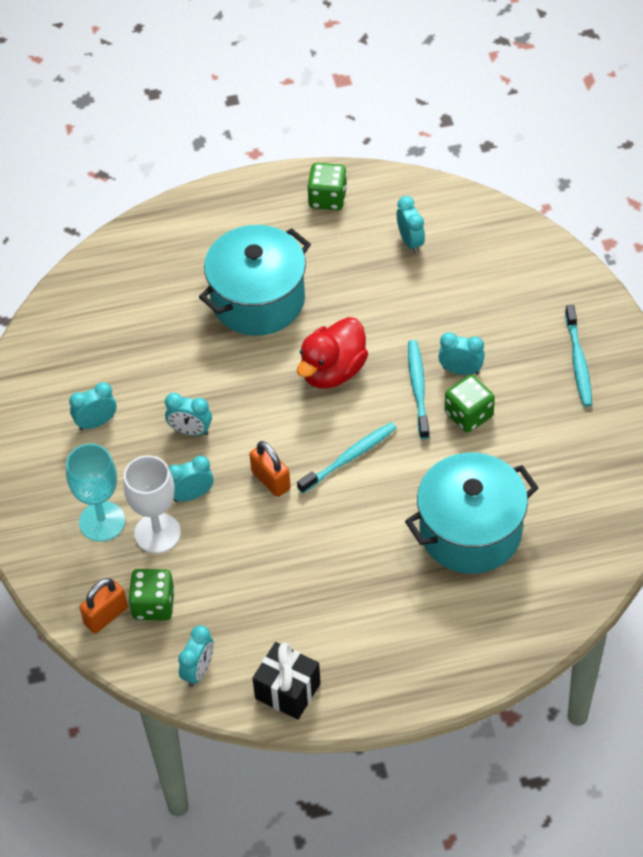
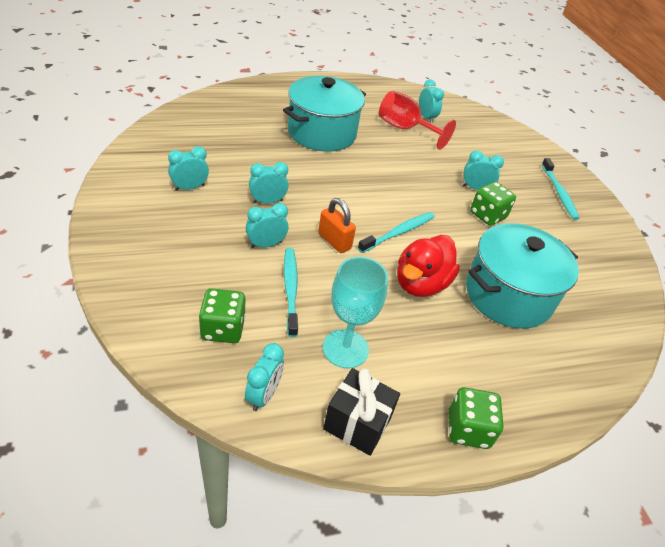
camera: 10 degrees left, 10 degrees down
turquoise goblet [66,444,125,542] -> turquoise goblet moved to [323,257,388,369]
orange padlock [80,578,128,633] -> none
white goblet [123,455,181,553] -> none
turquoise clock [165,393,212,436] -> turquoise clock turned 150 degrees clockwise [249,162,288,203]
red duck [297,317,368,388] -> red duck moved to [397,235,460,297]
green dice [308,163,347,210] -> green dice moved to [449,387,503,449]
turquoise toothbrush [408,340,429,439] -> turquoise toothbrush moved to [284,248,298,337]
none -> red goblet [379,91,456,150]

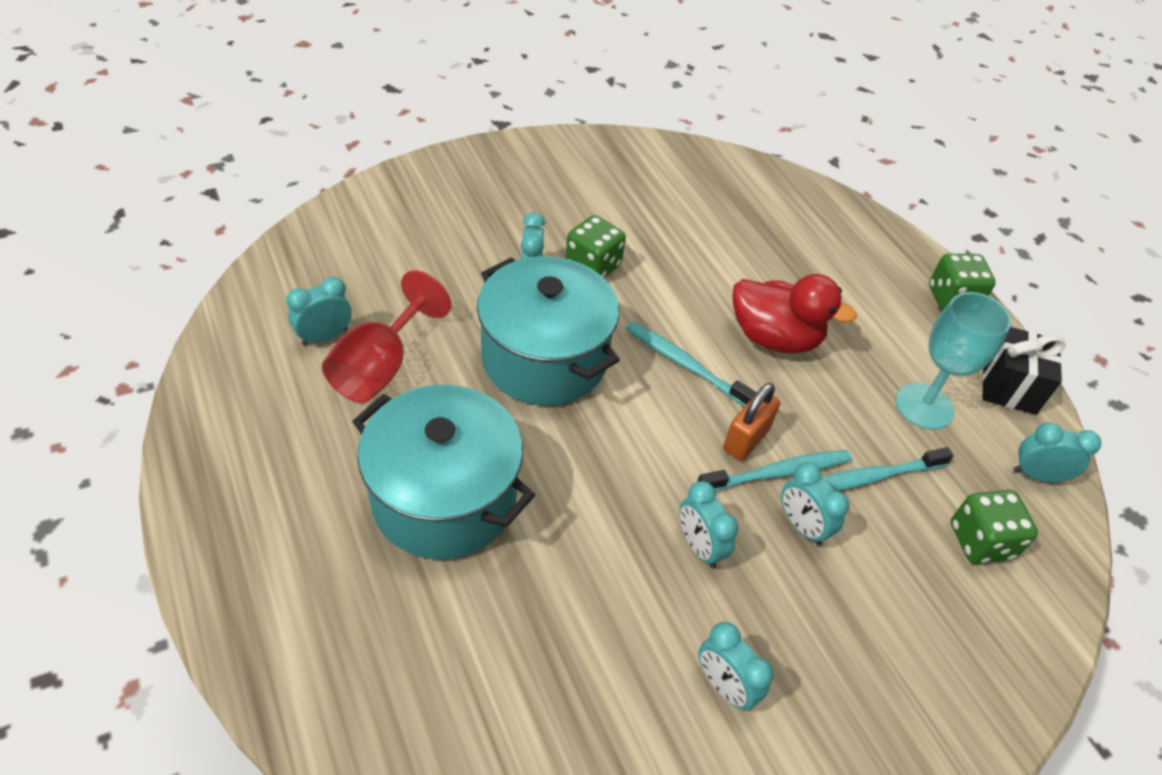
camera: 100 degrees left, 5 degrees up
turquoise pot [466,223,579,329] -> turquoise pot moved to [477,256,620,406]
turquoise toothbrush [542,158,580,220] -> turquoise toothbrush moved to [697,450,852,491]

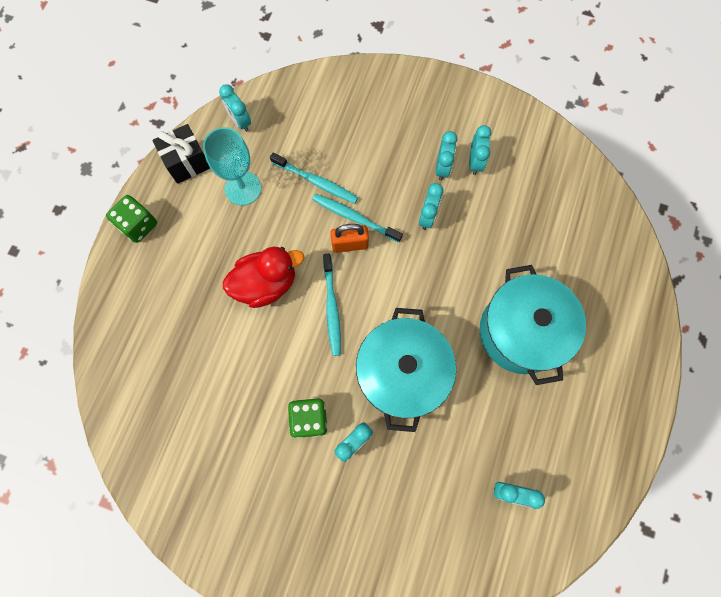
camera: 130 degrees left, 25 degrees up
red goblet [322,270,451,403] -> none
red duck [733,274,857,354] -> red duck turned 90 degrees clockwise [223,247,304,308]
turquoise clock [781,462,849,546] -> turquoise clock moved to [435,131,458,180]
green dice [951,490,1038,564] -> none

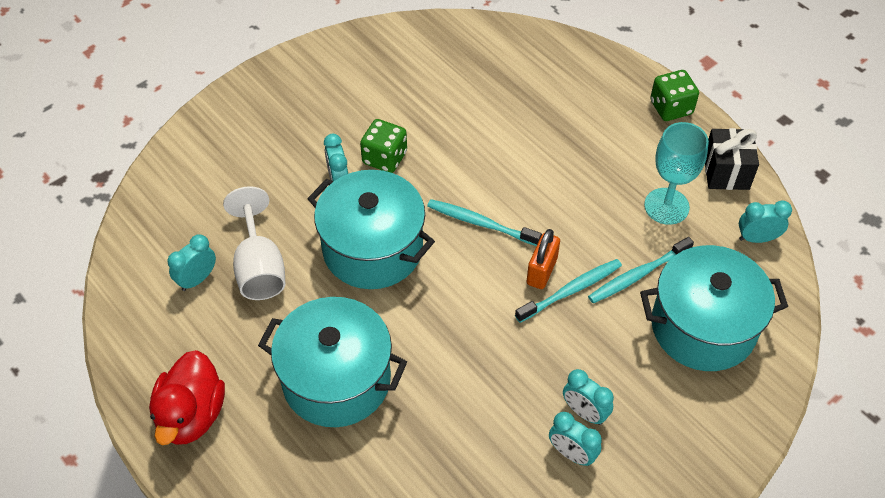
camera: 120 degrees right, 20 degrees down
red duck [223,247,304,308] -> red duck moved to [149,350,225,445]
turquoise clock [419,183,444,230] -> none
none -> white goblet [223,186,285,300]
none -> turquoise pot [640,245,788,371]

